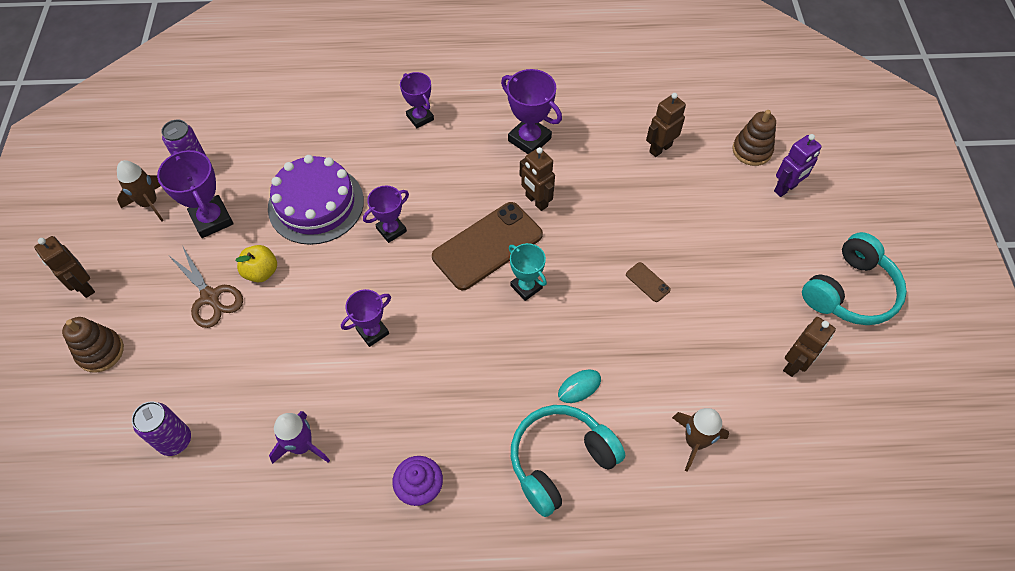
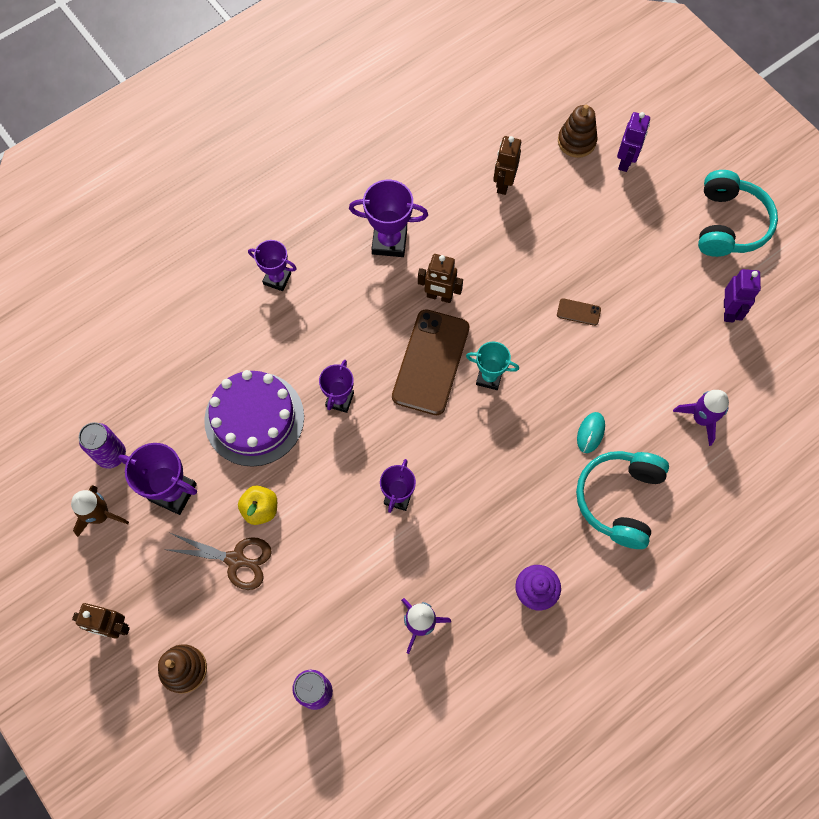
camera: 35 degrees left, 10 degrees up
brown rocket [672,408,729,472] -> purple rocket [673,390,729,446]
brown robot [783,317,836,377] -> purple robot [724,269,761,322]

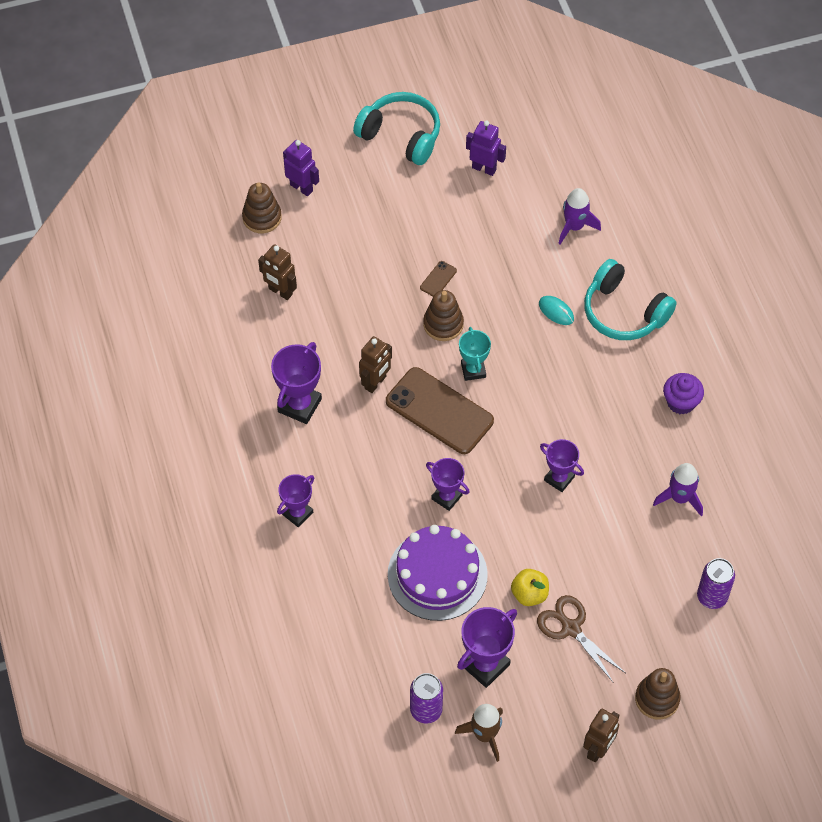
camera: 70 degrees left, 10 degrees down
brown scissors [164,533,272,590] -> brown scissors turned 75 degrees counterclockwise [537,595,626,683]
turquoise trophy [466,342,519,390] -> turquoise trophy turned 45 degrees counterclockwise [459,327,491,381]
none -> brown stacking toy [423,290,464,341]

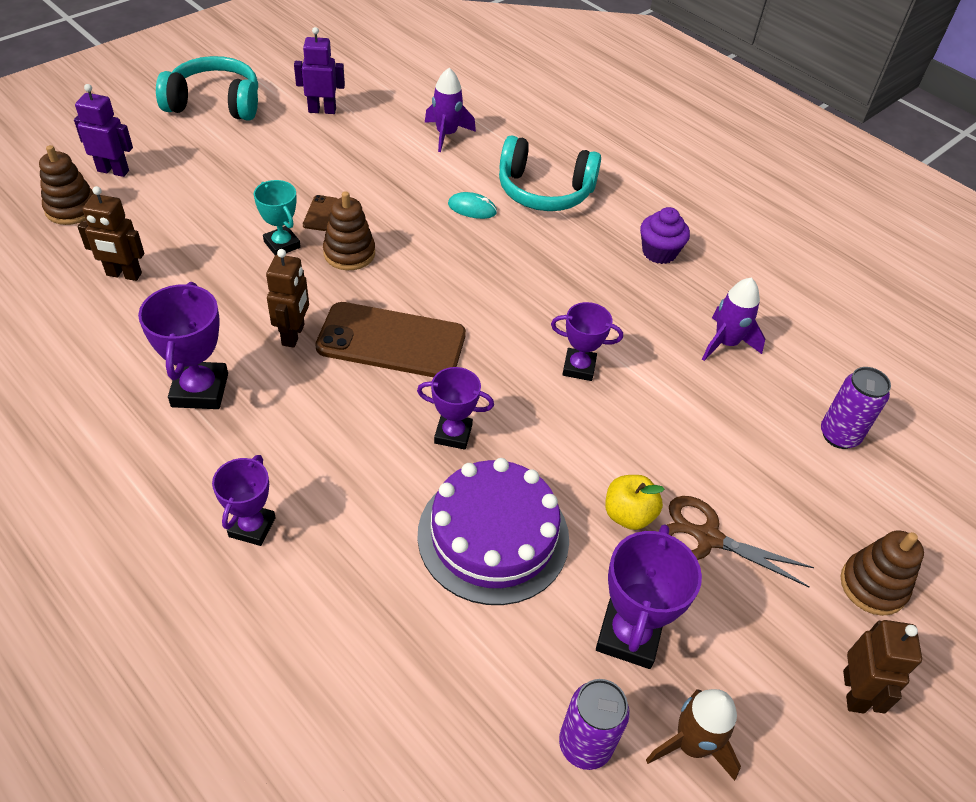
camera: 30 degrees left, 10 degrees down
turquoise trophy [459,327,491,381] -> turquoise trophy moved to [254,180,301,255]

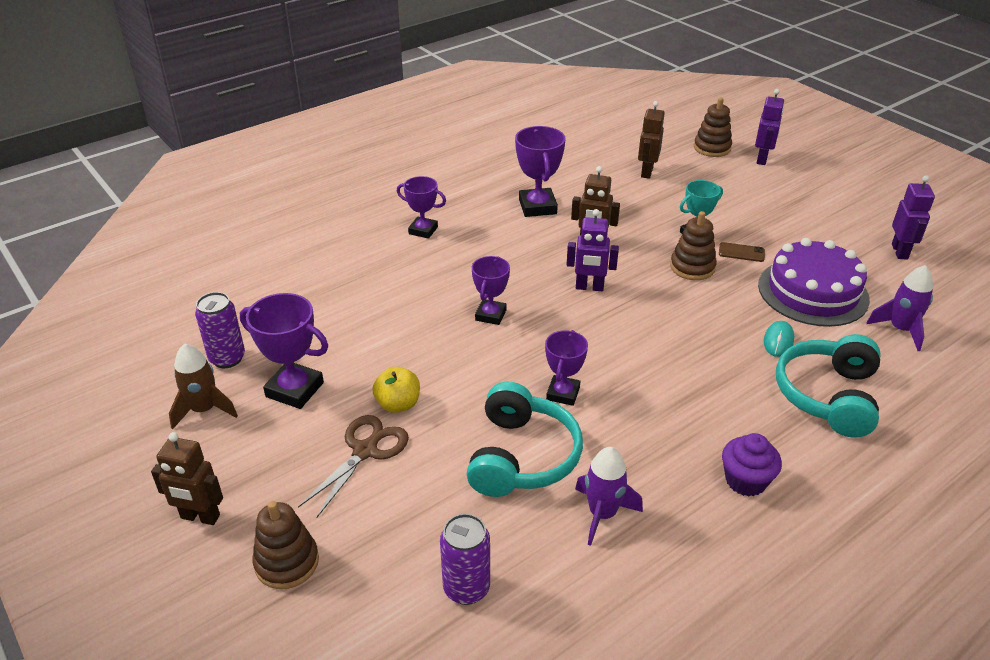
camera: 100 degrees right, 10 degrees down
purple trophy [138,282,228,409] -> purple trophy turned 75 degrees clockwise [515,126,566,217]
turquoise headphones [156,56,258,121] -> turquoise headphones moved to [466,382,583,497]
brown phone [315,302,466,377] -> purple robot [566,209,619,291]
purple cake [417,458,569,605] -> purple cake moved to [758,238,870,327]

